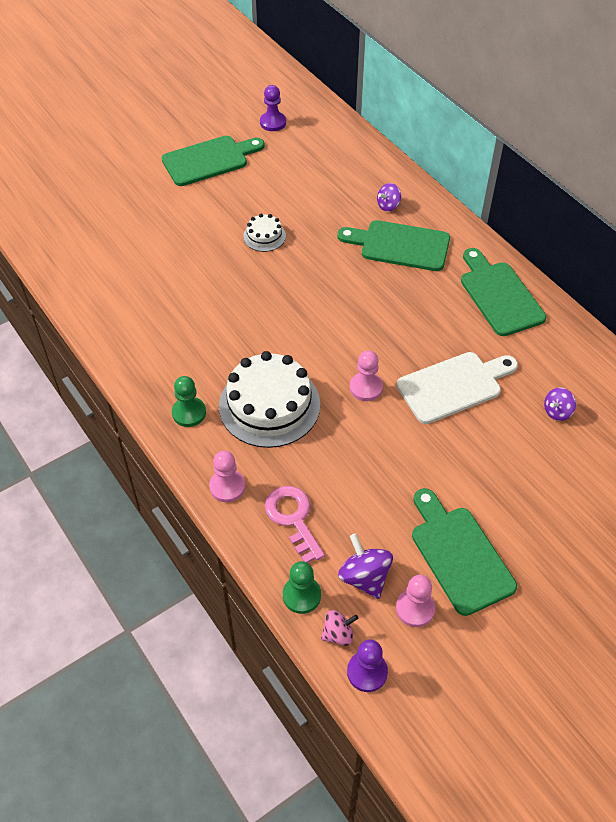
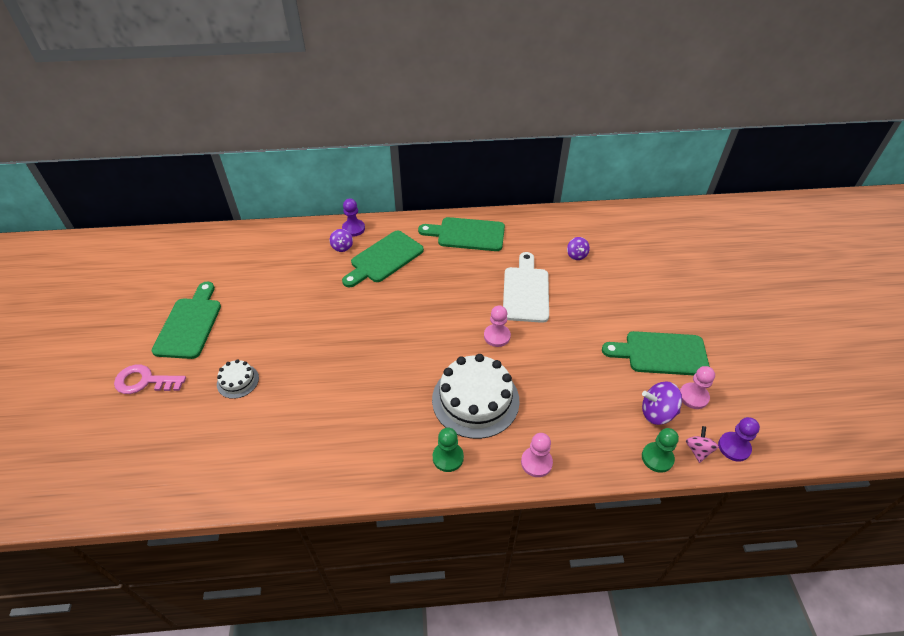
camera: 60 degrees left, 5 degrees down
white cake [243,214,286,252] -> white cake moved to [217,359,259,399]
purple pawn [260,85,286,131] -> purple pawn moved to [342,199,365,237]
pink key [265,486,325,563] -> pink key moved to [114,365,186,394]

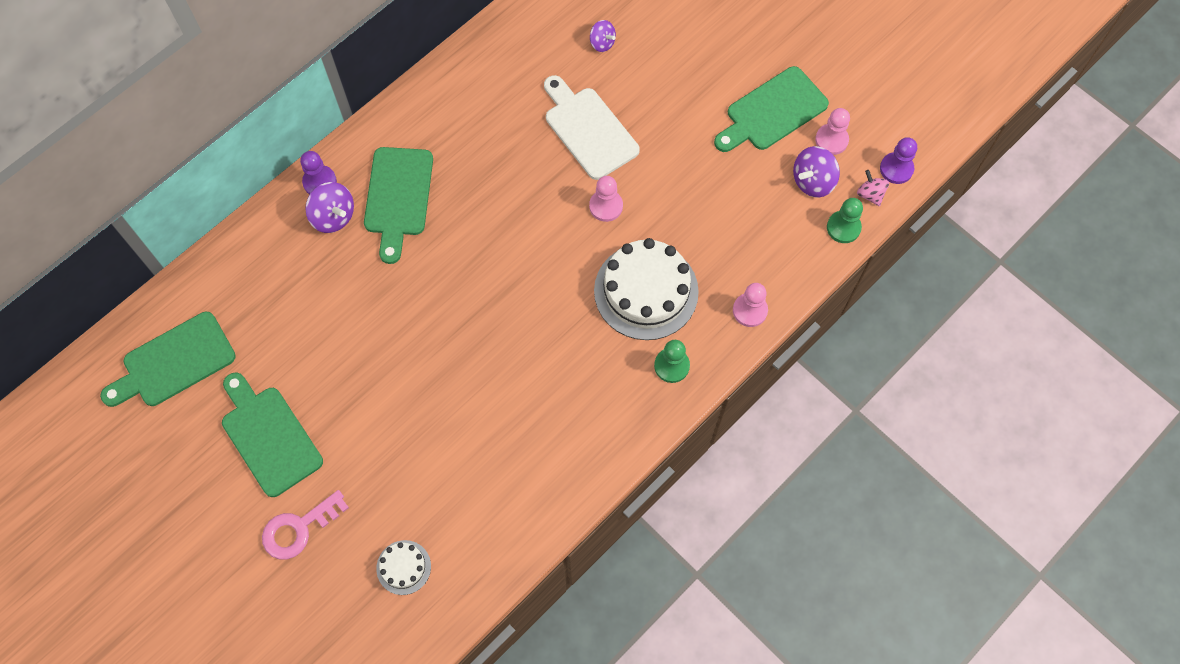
camera: 40 degrees left, 20 degrees up
white cake [217,359,259,399] -> white cake moved to [376,540,431,595]
purple spinning top [330,229,353,252] -> purple spinning top [305,182,354,233], size x1.55
green cutting board [418,217,505,251] -> green cutting board moved to [100,312,236,407]

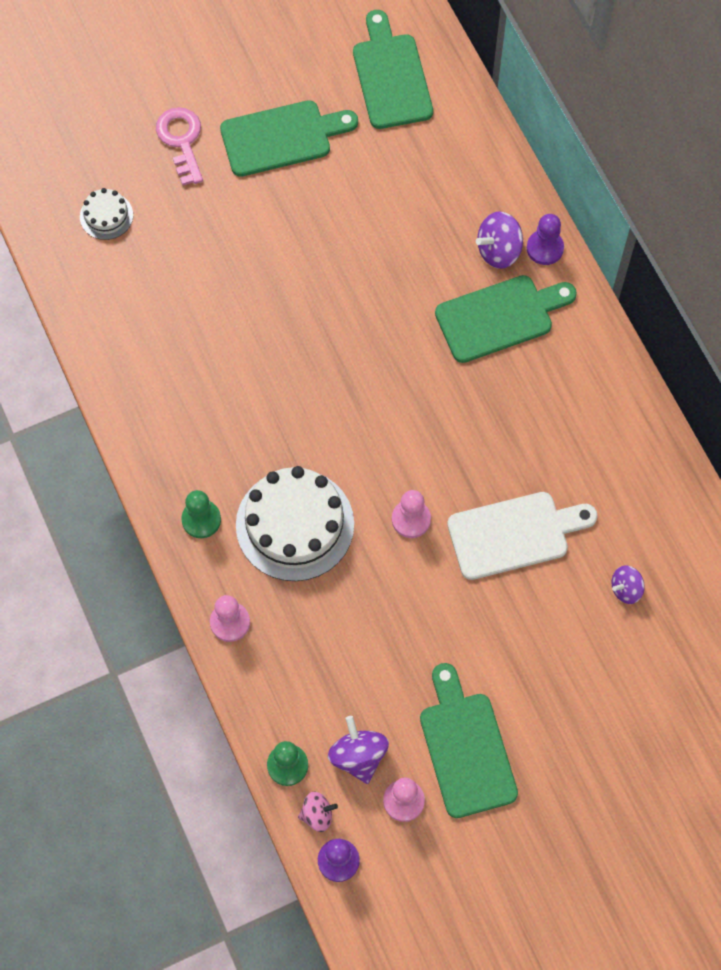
camera: 110 degrees right, 0 degrees up
green cutting board [364,147,433,264] -> green cutting board turned 135 degrees clockwise [435,275,577,363]

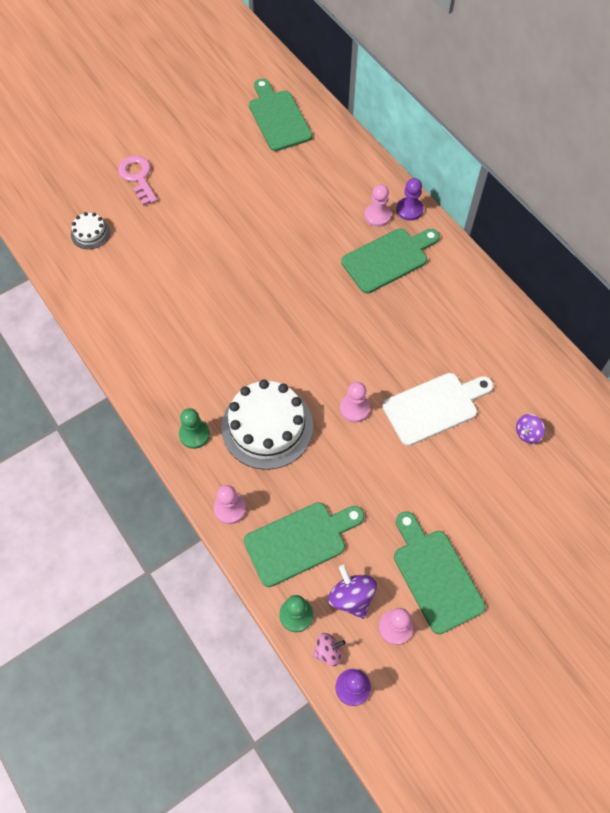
camera: 10 degrees left, 5 degrees down
green cutting board [220,100,358,177] -> green cutting board moved to [244,502,364,587]
purple spinning top [476,211,523,269] -> pink pawn [365,184,392,227]

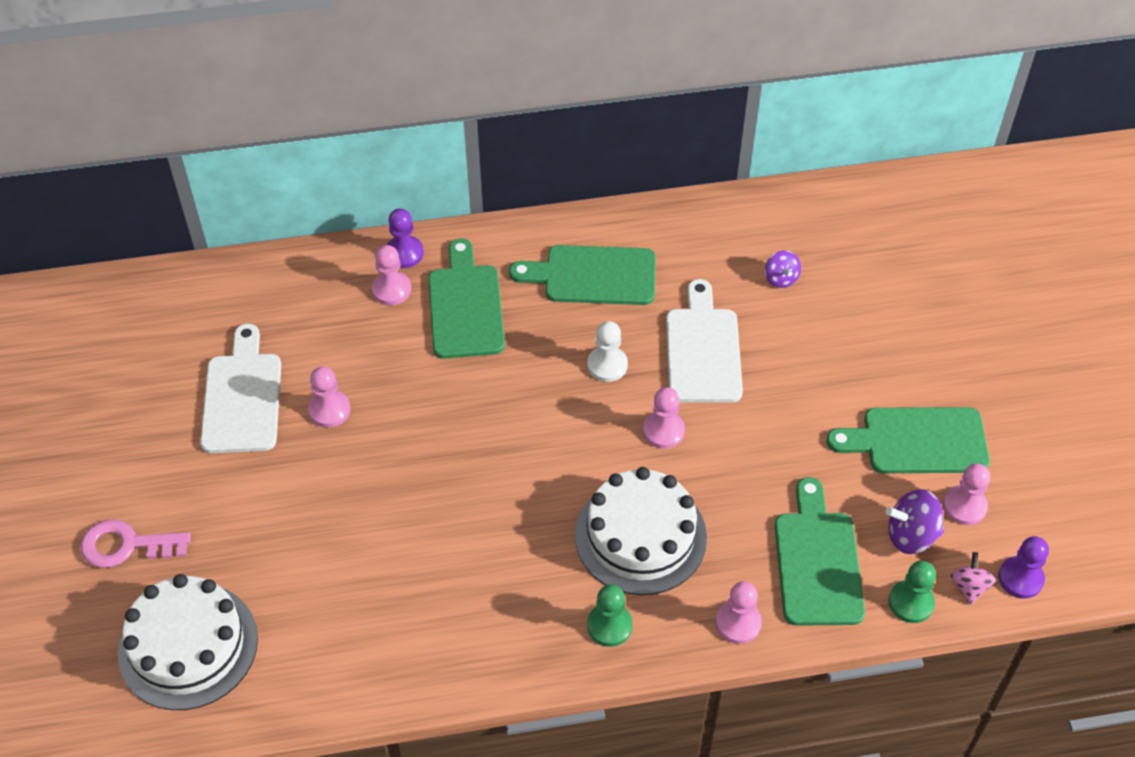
camera: 65 degrees left, 10 degrees down
white cake [71,212,110,249] -> white cake [118,574,258,710], size x2.08
green cutting board [249,78,312,151] -> green cutting board moved to [509,245,656,305]
none -> white cutting board [200,324,281,453]
none -> pink pawn [308,366,350,428]
none -> white pawn [587,321,628,382]

